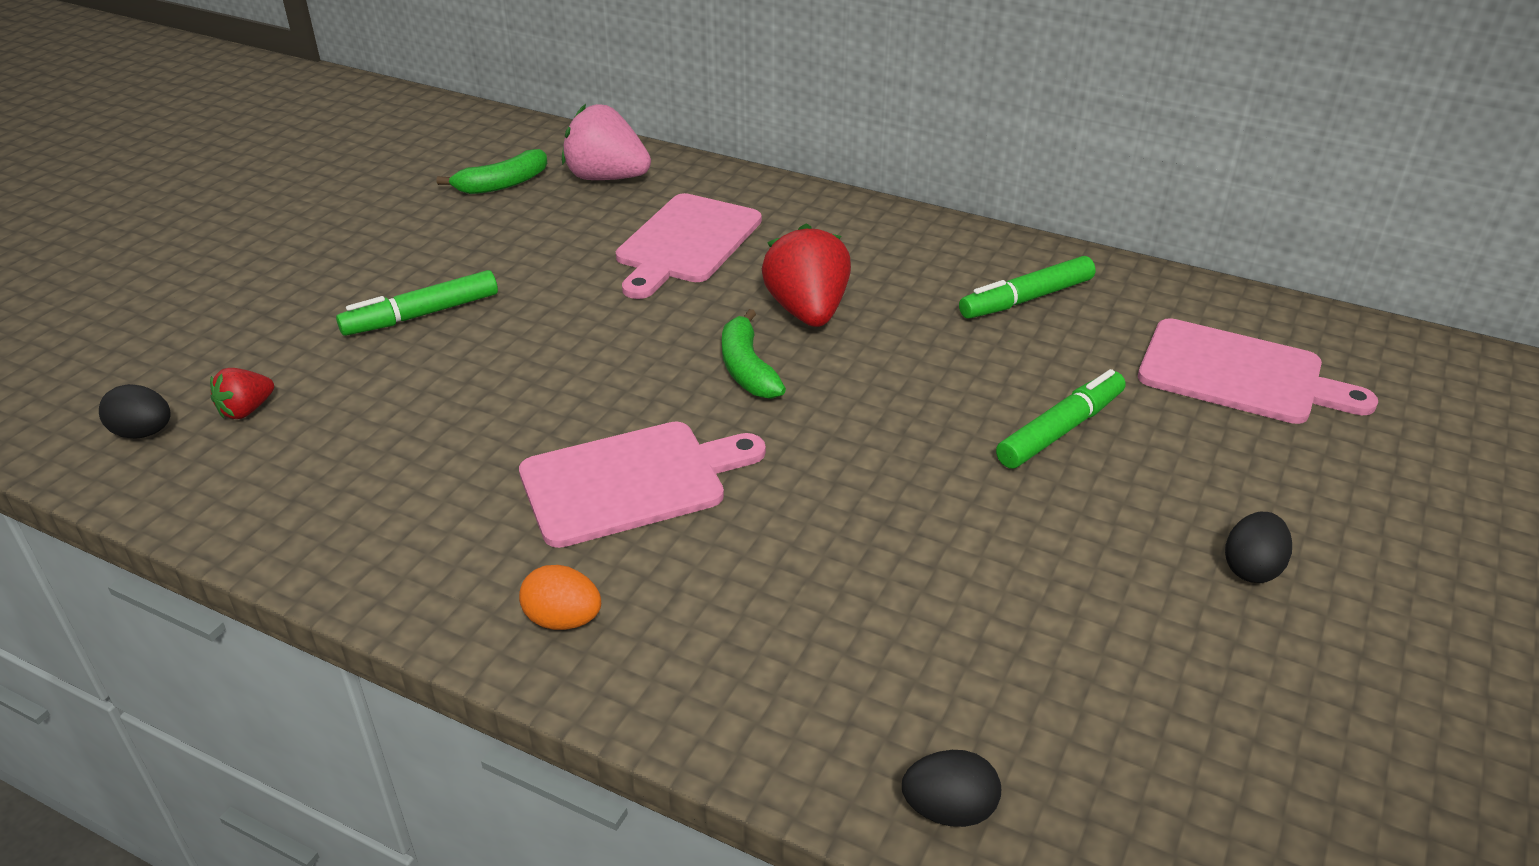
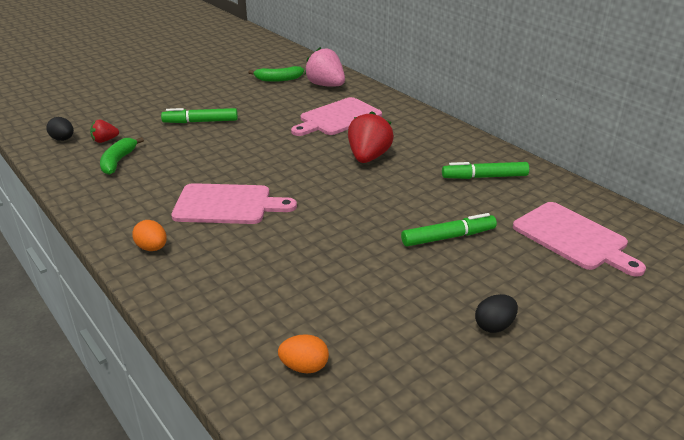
camera: 25 degrees right, 5 degrees down
green banana [722,309,786,399] -> green banana moved to [100,137,144,175]
black egg [902,750,1001,827] -> none
none -> orange egg [278,334,329,374]

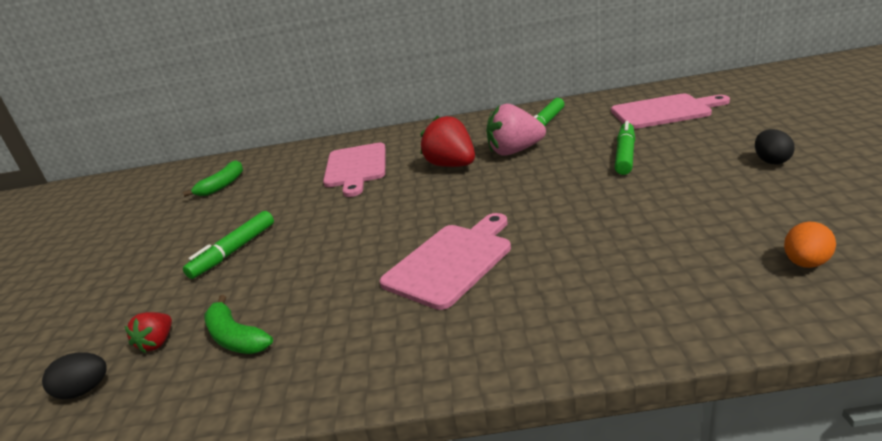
camera: 50 degrees left, 5 degrees down
orange egg [132,220,167,251] -> none
pink strawberry [304,47,345,87] -> pink strawberry moved to [486,104,546,156]

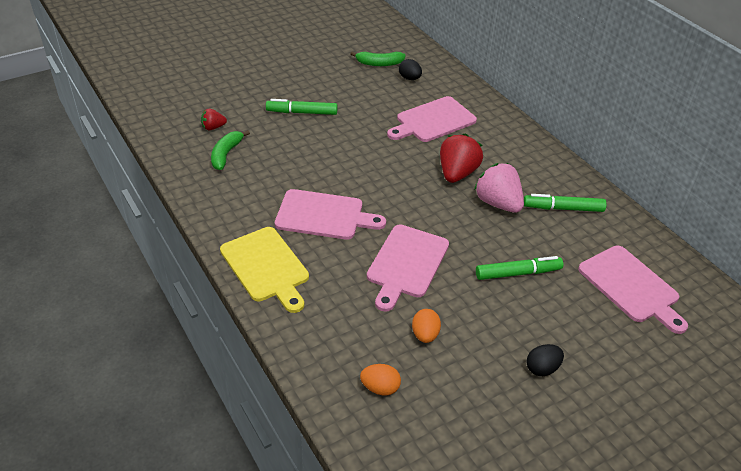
camera: 55 degrees right, 15 degrees up
black egg [42,353,107,399] -> black egg moved to [399,59,422,80]
none -> yellow cutting board [220,227,309,313]
none -> pink cutting board [367,225,449,312]
none -> orange egg [412,309,441,343]

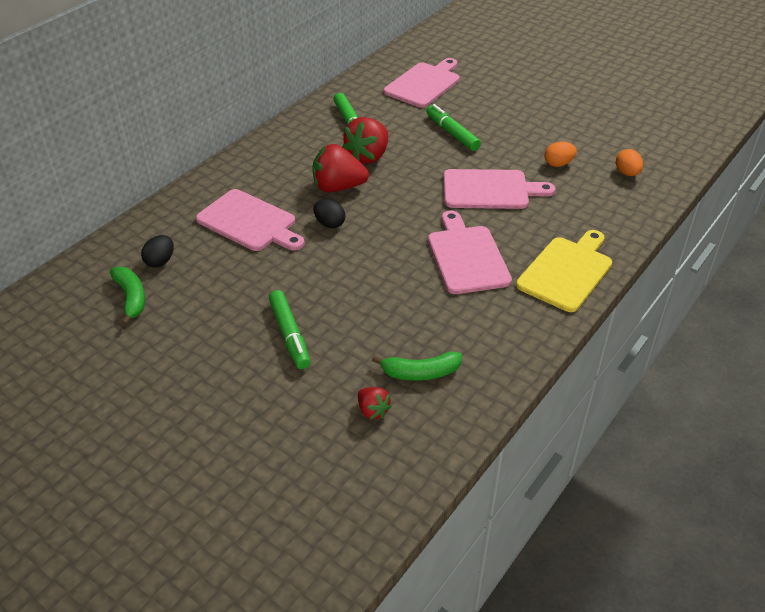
camera: 110 degrees left, 0 degrees up
pink strawberry [474,163,524,213] -> red strawberry [342,117,388,164]
black egg [526,344,564,376] -> black egg moved to [313,199,345,228]

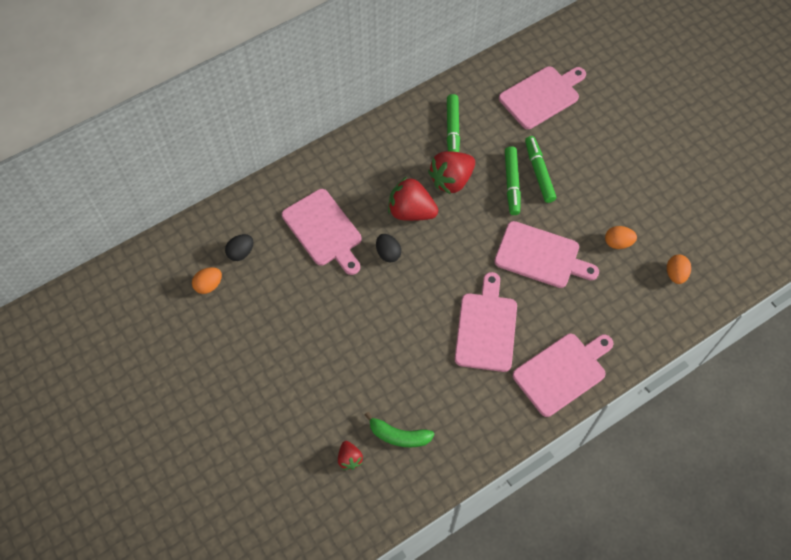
camera: 20 degrees right, 20 degrees up
green banana [110,267,145,325] -> orange egg [192,267,222,294]
green marker [269,290,310,369] -> green marker moved to [505,146,521,215]
yellow cutting board [516,230,612,312] -> pink cutting board [513,334,613,417]

